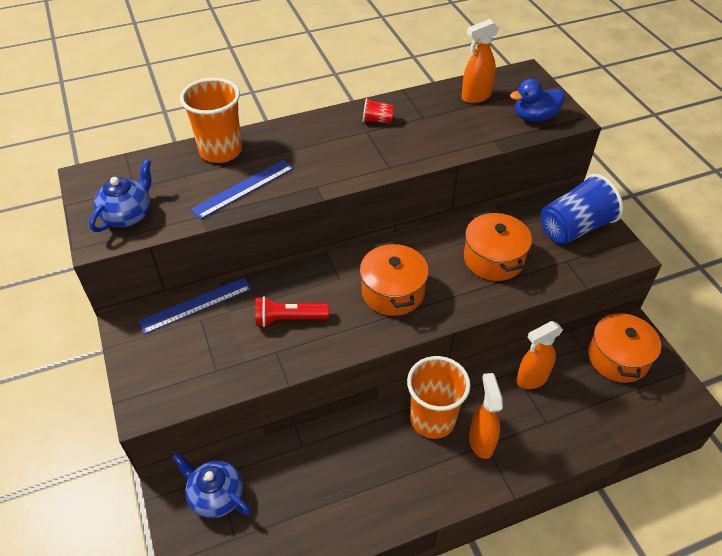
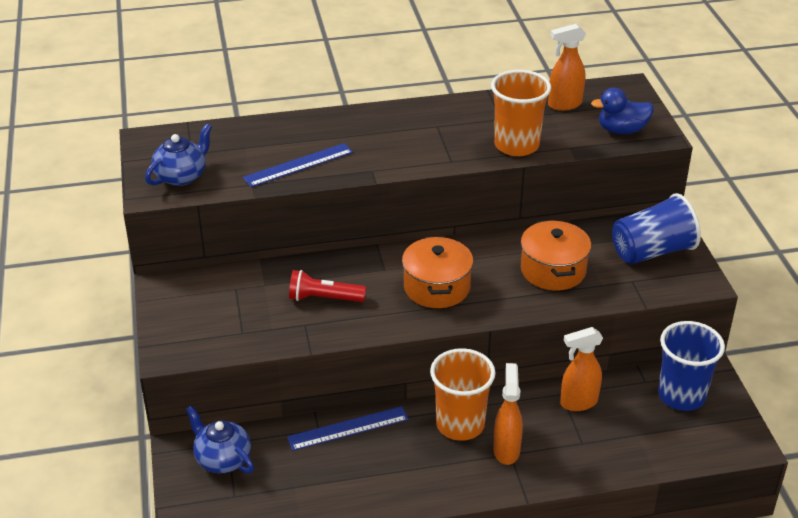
camera: 10 degrees right, 10 degrees down
blue ruler [138,277,252,334] -> blue ruler moved to [287,406,409,451]
orange cup [180,78,242,163] -> orange cup moved to [491,70,551,156]
red cup [363,98,394,123] -> none
orange pot [588,310,661,383] -> blue cup [658,321,725,411]

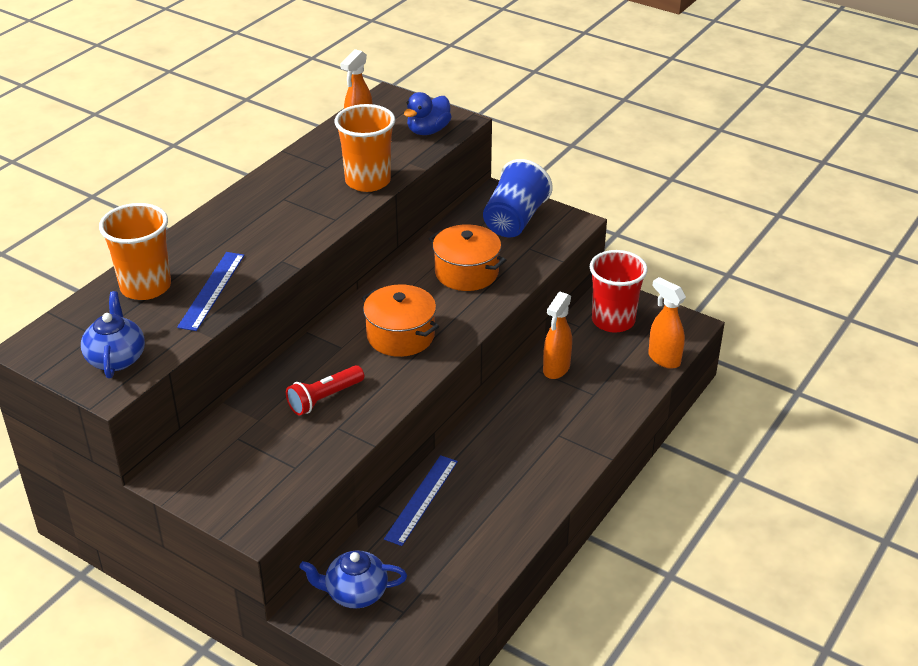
camera: 45 degrees left, 0 degrees up
orange cup [430,348,496,441] -> orange cup moved to [99,203,171,300]
orange spray bottle [493,363,523,465] -> orange spray bottle moved to [648,277,686,369]
blue cup [658,321,725,411] -> red cup [590,250,648,333]

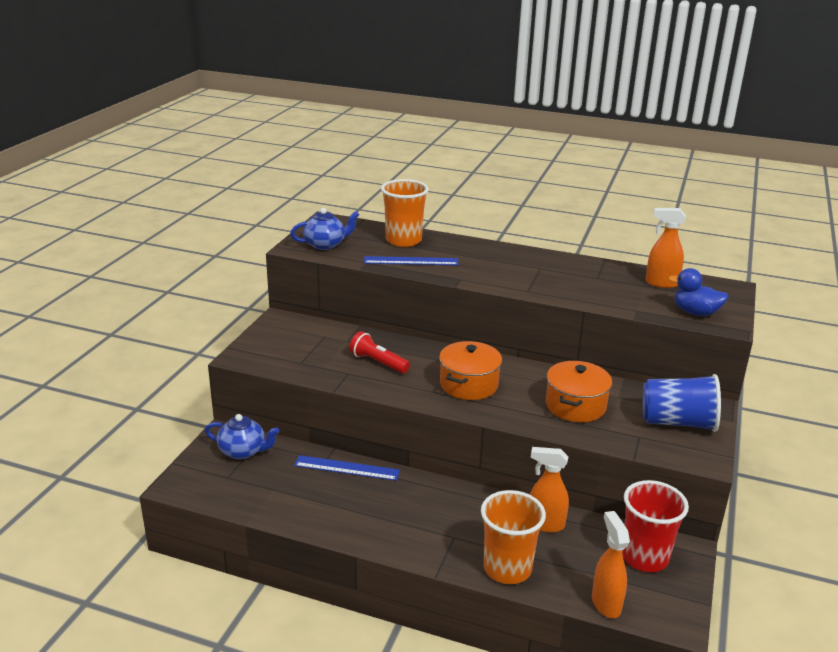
camera: 75 degrees right, 10 degrees down
blue teapot [299,551,407,609] -> blue teapot turned 120 degrees clockwise [205,414,279,460]
orange cup [335,104,395,192] -> orange cup moved to [481,490,546,584]
orange spray bottle [648,277,686,369] -> orange spray bottle turned 45 degrees counterclockwise [592,511,630,618]

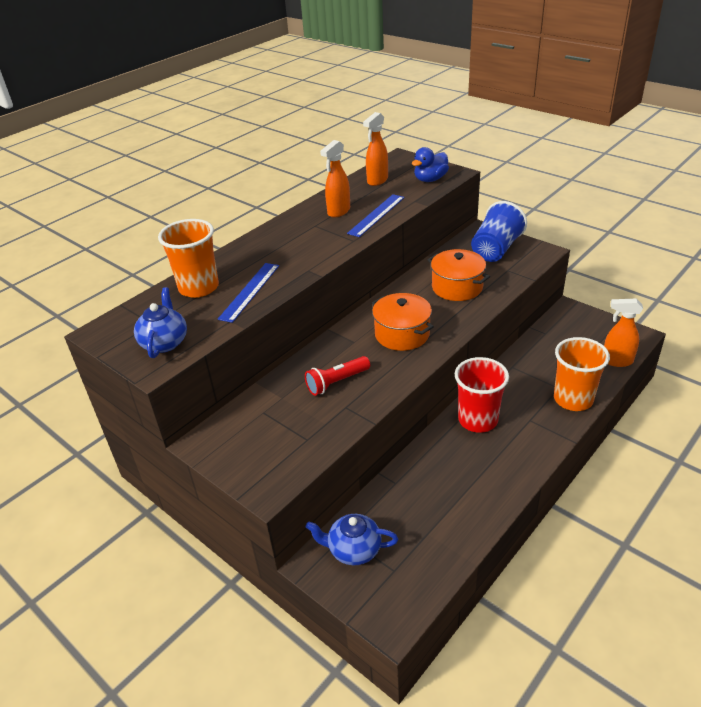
camera: 65 degrees left, 10 degrees up
blue teapot [205,414,279,460] -> blue teapot turned 120 degrees counterclockwise [306,514,398,565]
blue ruler [294,455,400,481] -> blue ruler moved to [347,194,405,237]
orange spray bottle [530,447,569,533] -> orange spray bottle moved to [320,140,350,217]
red cup [622,480,689,572] -> red cup moved to [455,357,509,433]

